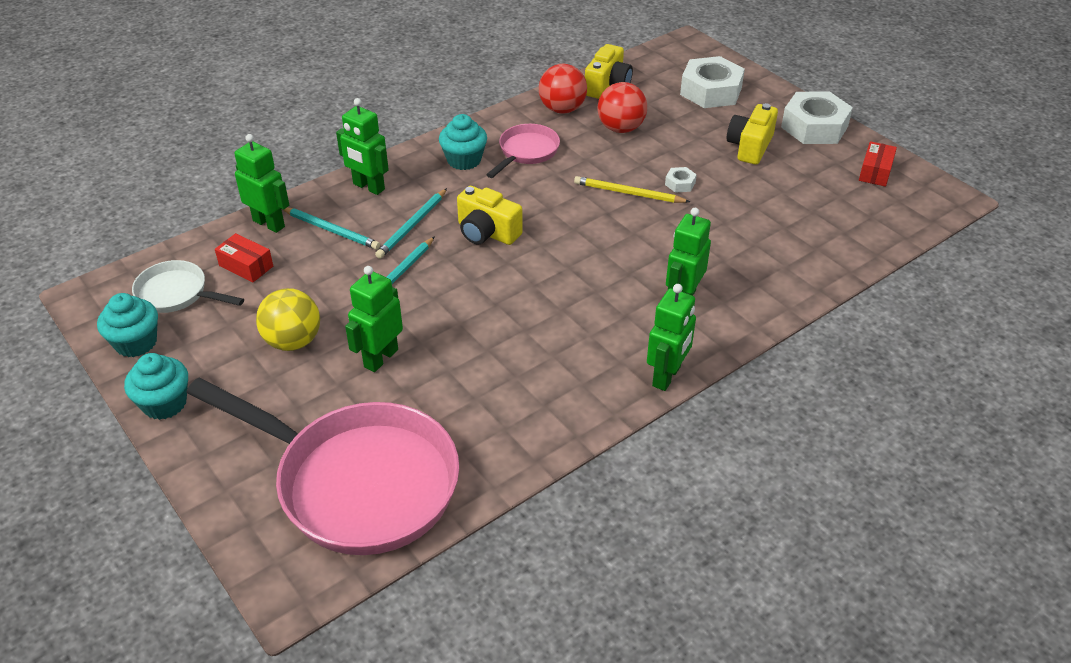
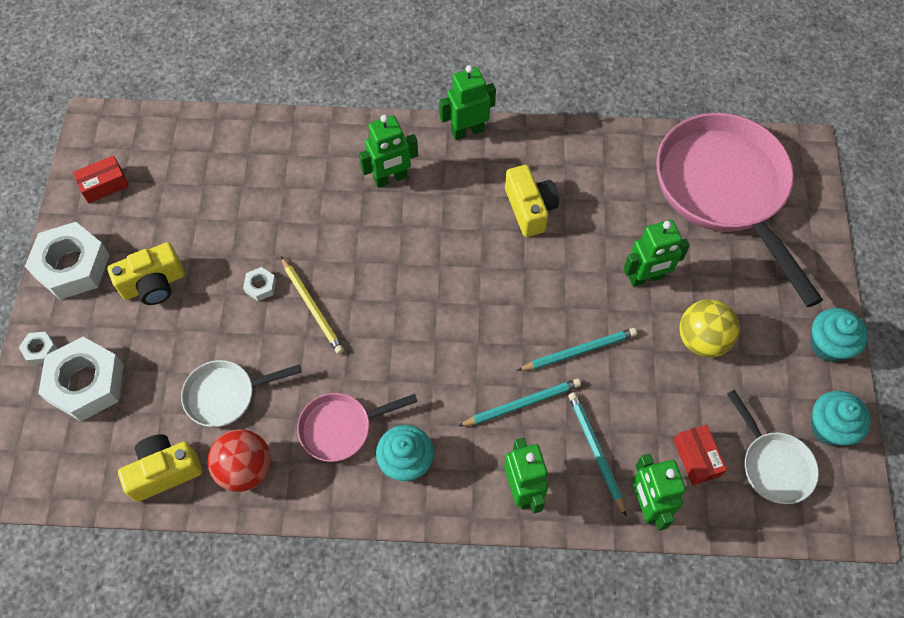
camera: 140 degrees left, 20 degrees up
yellow camera [457,186,523,245] -> yellow camera moved to [505,165,559,237]
red ball [598,82,647,133] -> white pan [181,360,302,427]
none -> white nut [19,332,58,365]

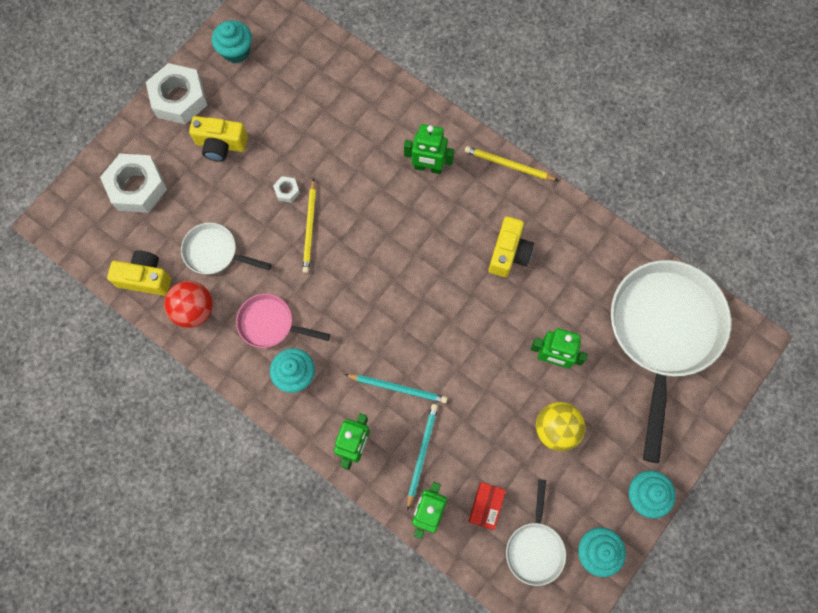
camera: 35 degrees right, 10 degrees up
white nut [19,332,58,365] -> none
red box [73,155,129,203] -> turquoise cupcake [212,20,252,63]
green robot [439,65,496,140] -> yellow pencil [465,146,559,181]
turquoise pencil [517,328,637,371] -> none
pink pan [656,113,823,307] -> white pan [611,260,731,463]

